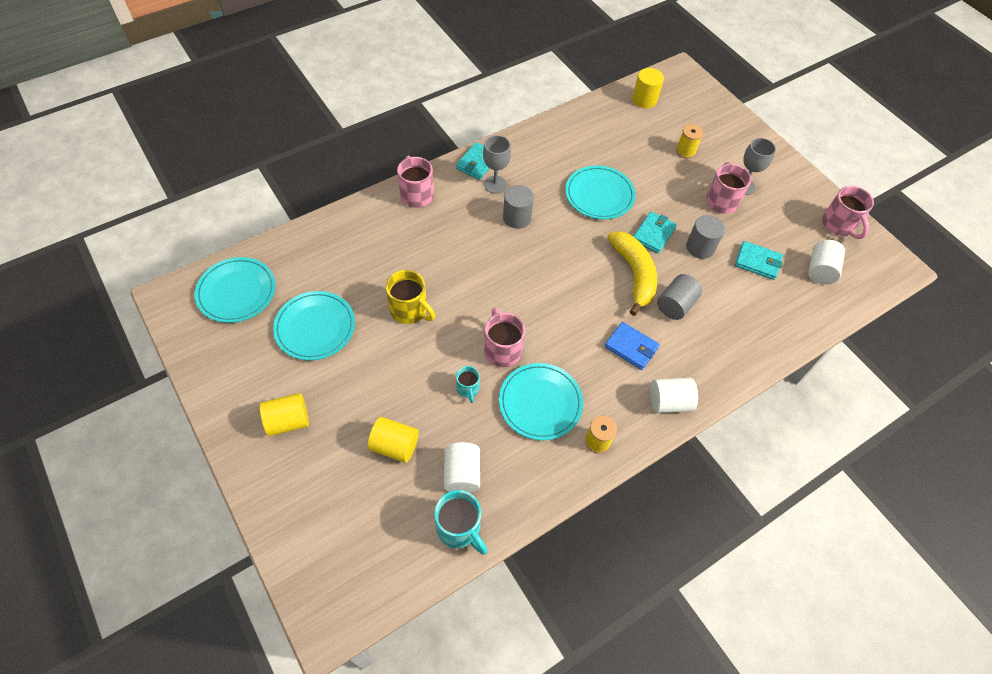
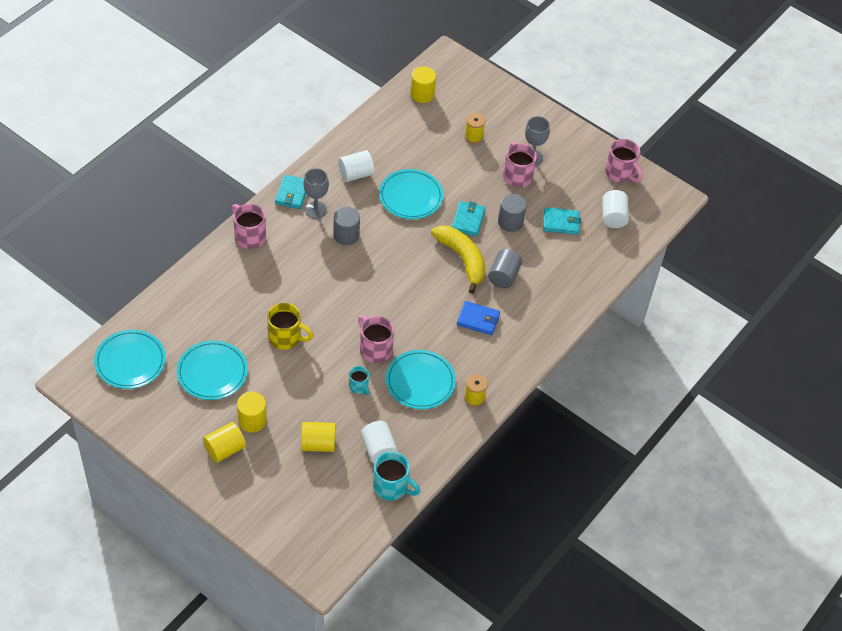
camera: 20 degrees left, 5 degrees down
white cylinder [650,378,698,413] -> white cylinder moved to [338,150,374,182]
none -> yellow cylinder [237,392,267,433]

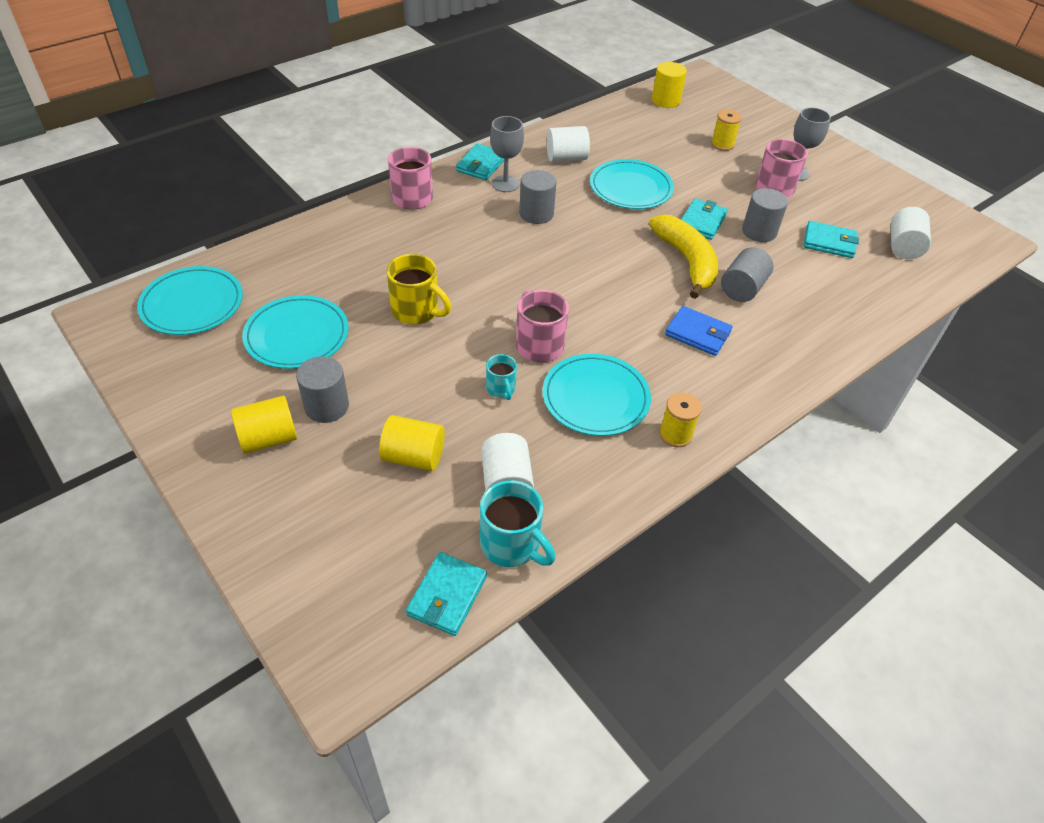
camera: 15 degrees right, 5 degrees down
yellow cylinder [237,392,267,433] -> grey cylinder [296,356,349,423]
pink mug [605,139,642,183] -> none
none -> turquoise wallet [406,552,487,636]

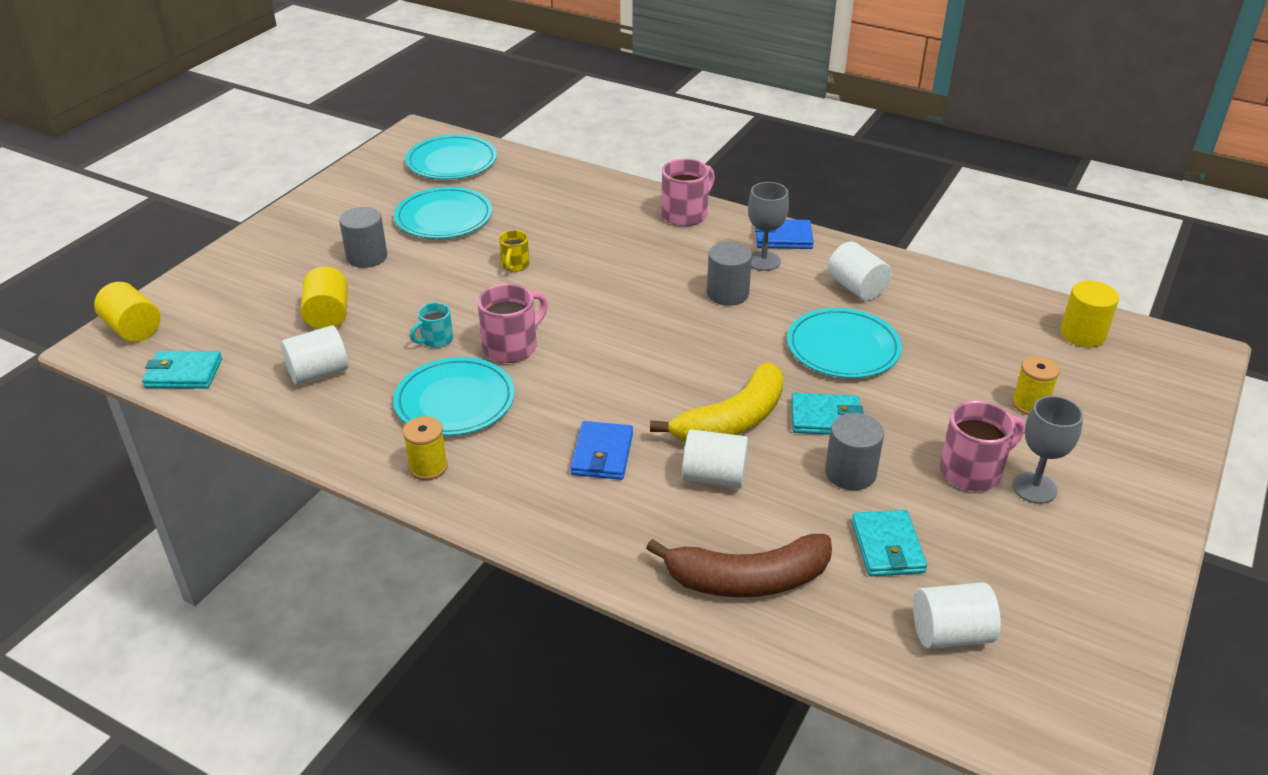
camera: 70 degrees right, 10 degrees down
yellow cylinder [231,396,297,454] -> yellow cylinder moved to [94,282,161,342]
yellow mug [387,254,451,325] -> yellow mug [499,230,530,272], size x0.58
turquoise wallet [456,143,504,180] -> blue wallet [755,219,814,249]
turquoise mug [480,480,556,567] -> none
grey cylinder [721,247,773,302] -> white cylinder [682,429,748,488]
none -> brown banana [646,534,832,597]

